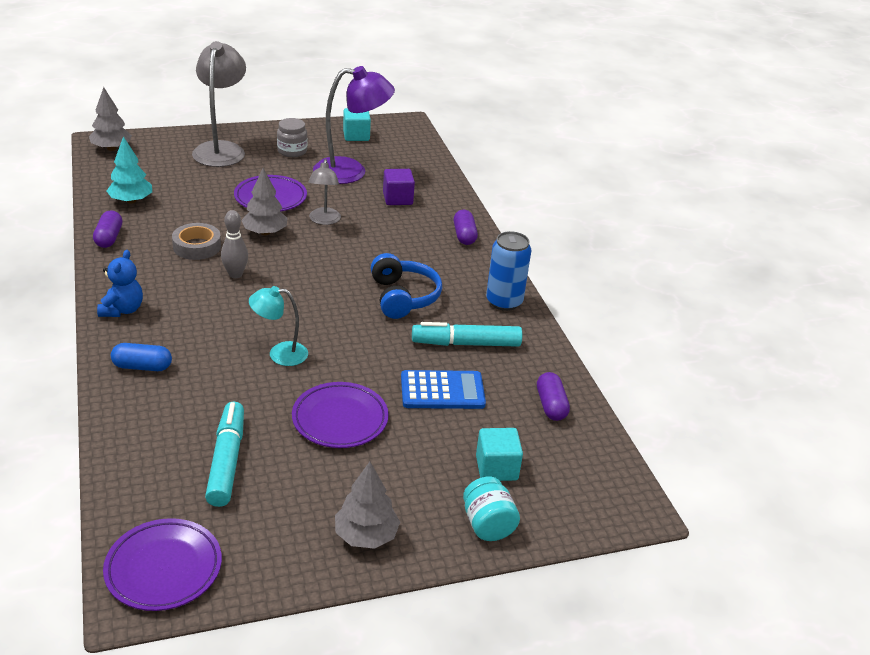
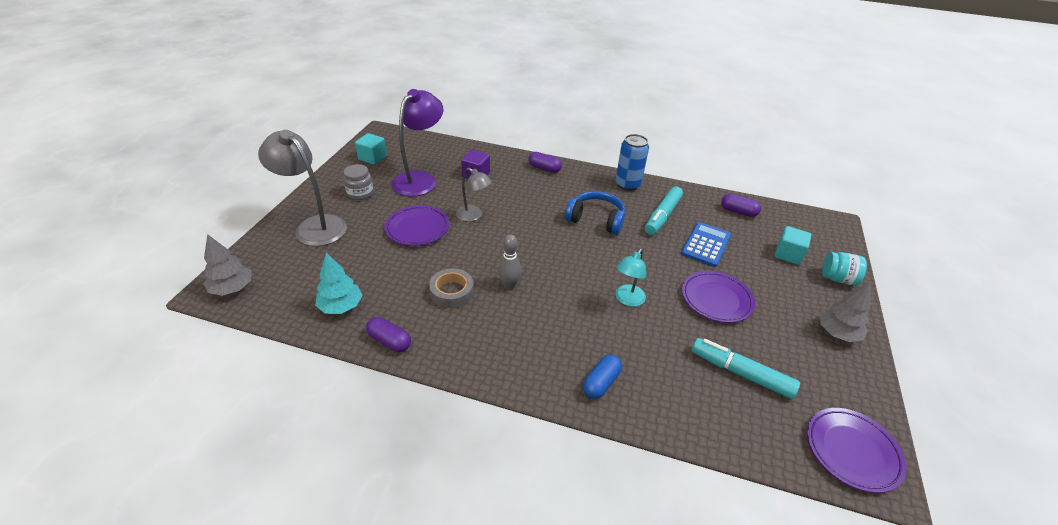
camera: 55 degrees left, 5 degrees up
blue teddy bear [97,250,143,317] -> none
grey tree [241,168,287,235] -> none

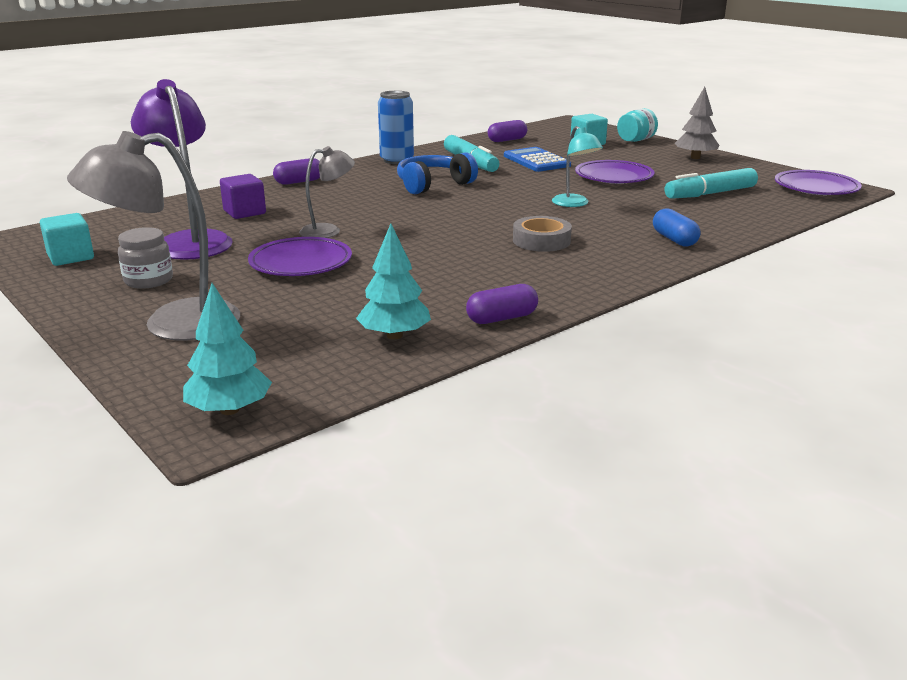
camera: 55 degrees left, 15 degrees down
grey tree [204,234,252,296] -> turquoise tree [183,283,272,415]
grey tape [429,268,474,308] -> grey tape moved to [513,216,572,252]
grey bowling pin [498,235,522,290] -> none

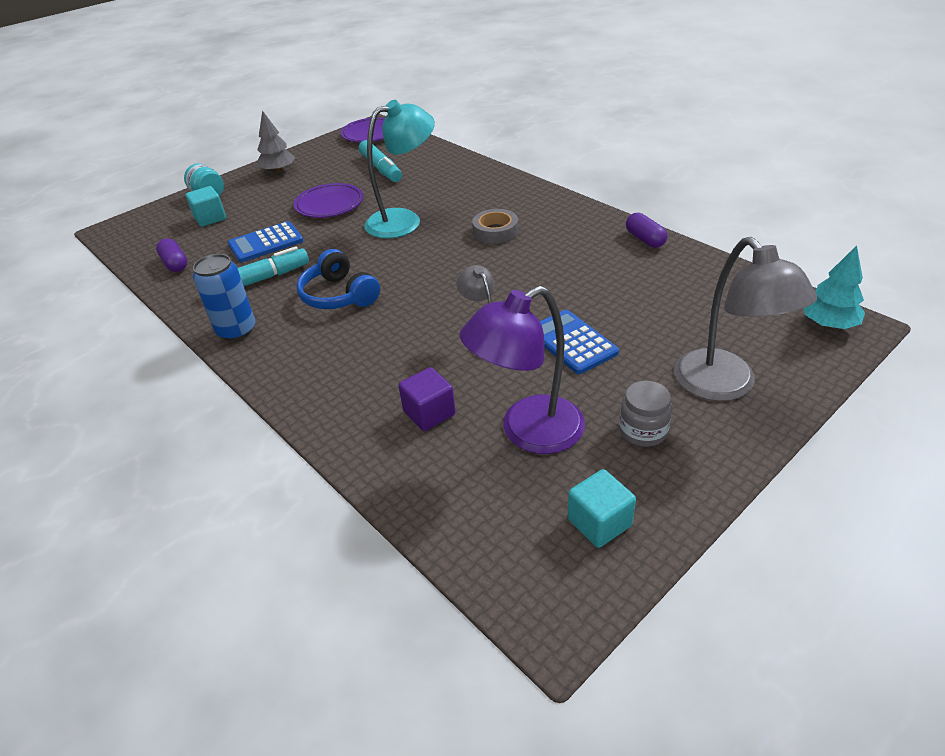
camera: 90 degrees left, 15 degrees up
purple plate [248,237,352,276] -> blue calculator [540,310,619,374]
purple capsule [273,158,320,185] -> none
turquoise tree [356,224,431,339] -> none
turquoise lamp [552,126,603,207] -> turquoise lamp [365,100,435,238], size x1.78
blue capsule [653,208,701,247] -> none

